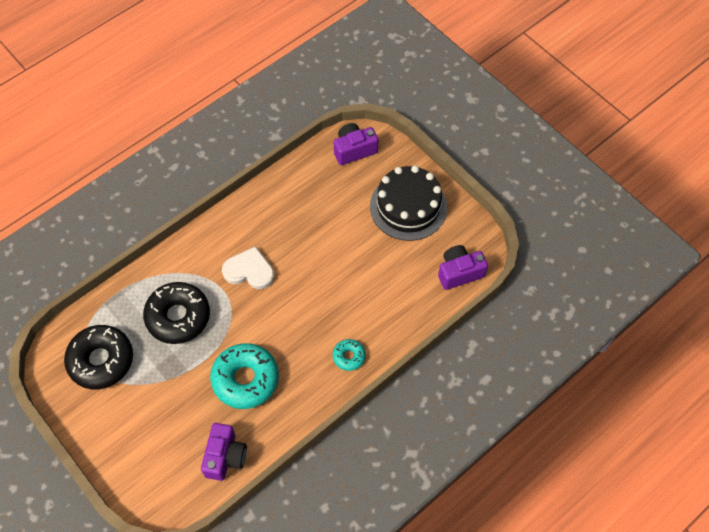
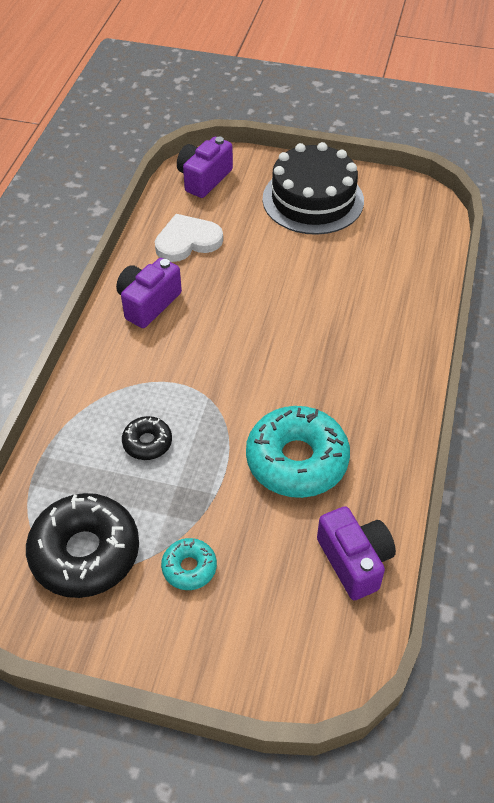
camera: 35 degrees left, 10 degrees down
black donut [143,282,210,344] -> black donut [122,416,172,460], size x0.49
white heart [222,246,274,289] -> white heart moved to [155,214,223,262]
turquoise donut [333,339,366,371] -> turquoise donut moved to [161,538,217,590]
purple camera [438,245,488,290] -> purple camera moved to [116,258,182,328]

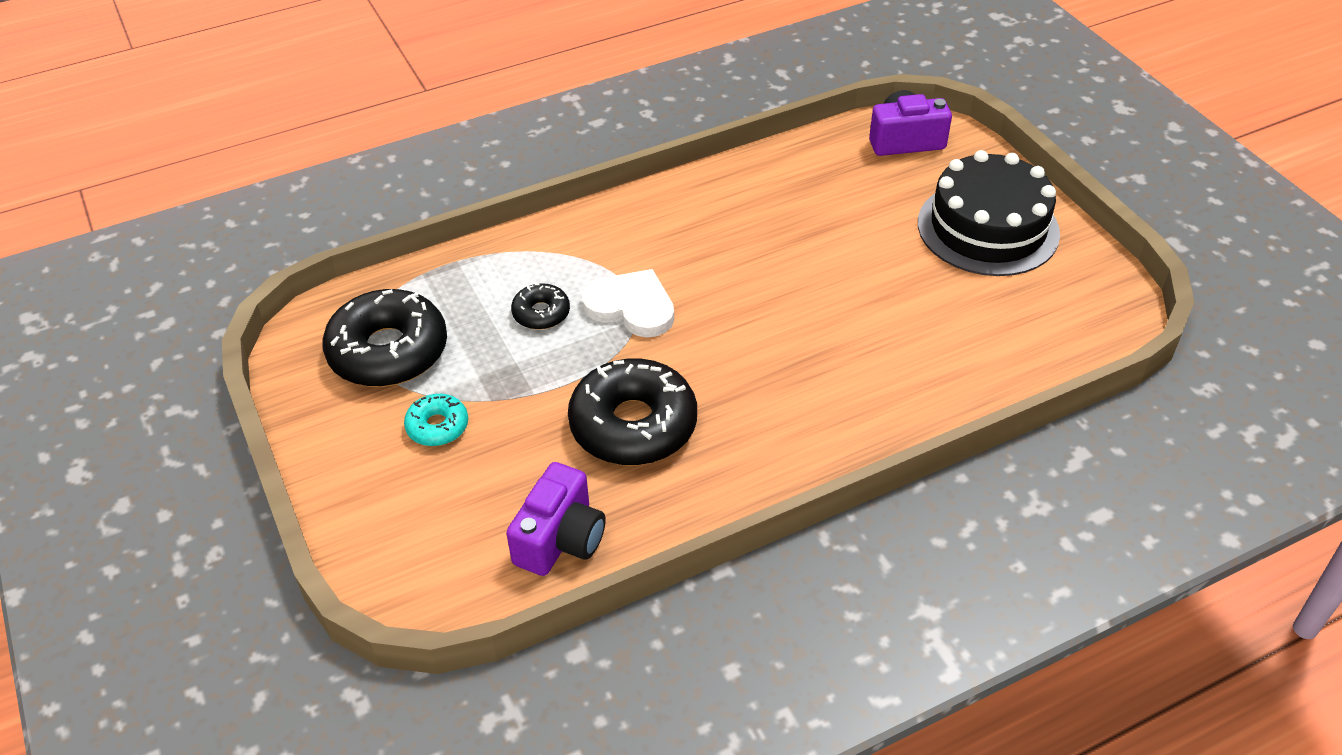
camera: 50 degrees right, 5 degrees down
purple camera [116,258,182,328] -> none
white heart [155,214,223,262] -> white heart moved to [582,269,674,337]
turquoise donut [246,406,350,498] -> black donut [568,358,697,465]

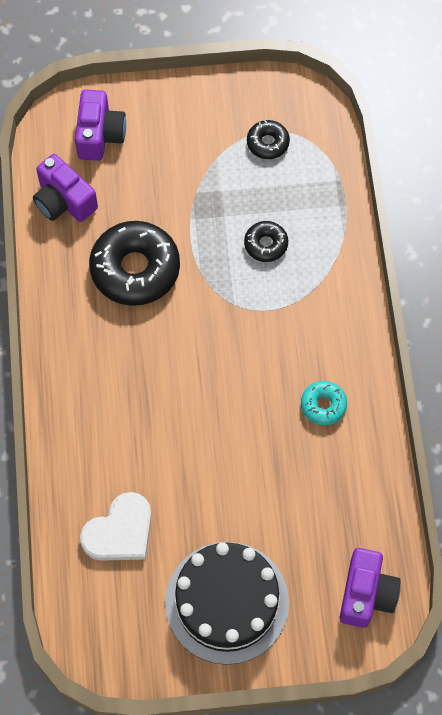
camera: 110 degrees right, 20 degrees up
black donut [322,289,447,387] -> black donut [247,120,290,159], size x0.49
turquoise donut [404,394,468,446] -> turquoise donut moved to [301,381,347,425]
white heart [582,269,674,337] -> white heart moved to [80,492,152,561]
none -> purple camera [75,89,126,161]

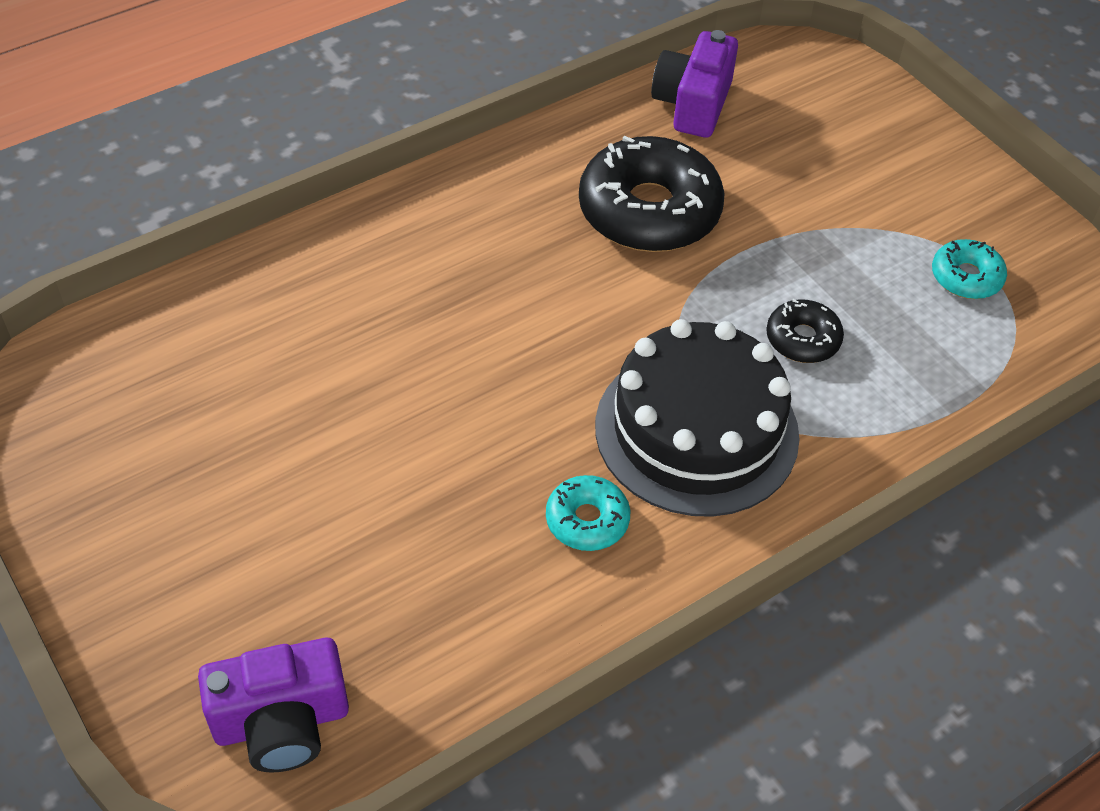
camera: 60 degrees right, 15 degrees down
purple camera [75,89,126,161] -> none
white heart [80,492,152,561] -> none
black cake [165,542,289,665] -> black cake moved to [595,319,800,517]
black donut [247,120,290,159] -> turquoise donut [932,239,1007,299]

